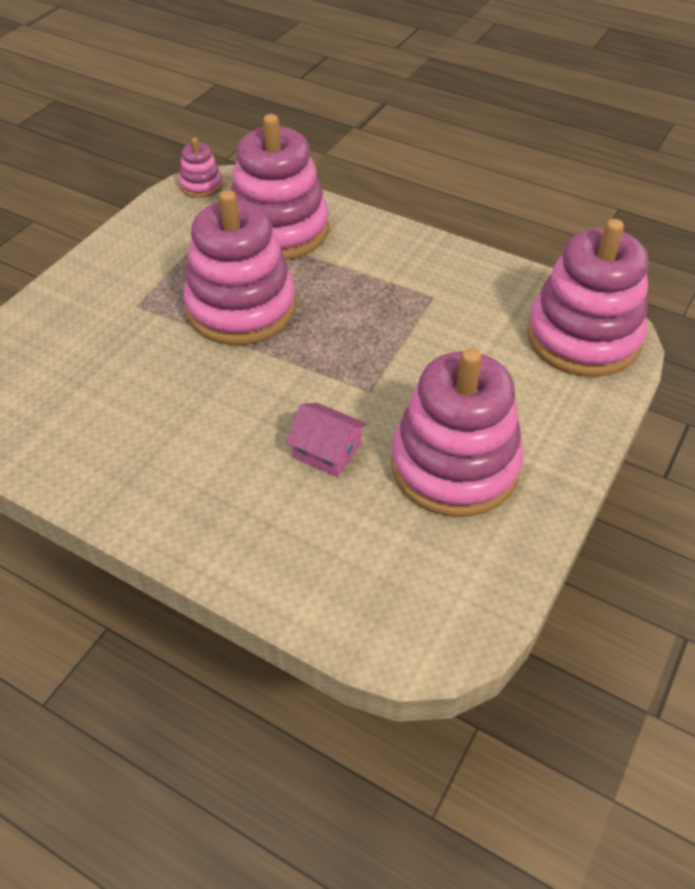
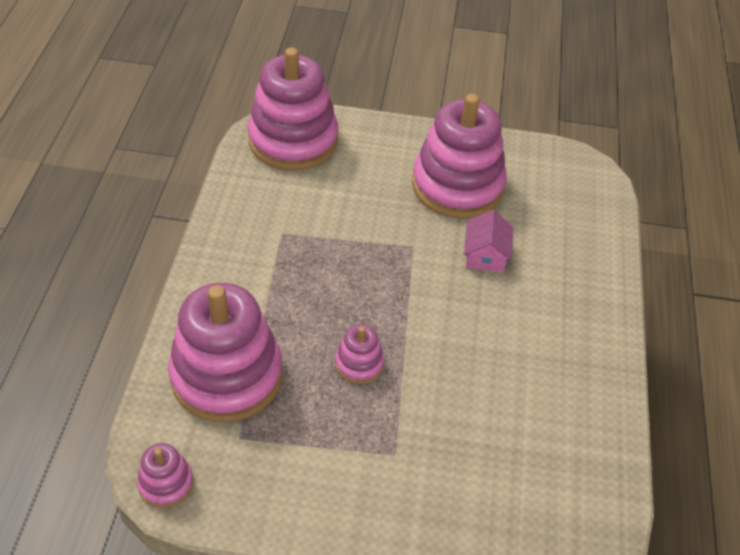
camera: 115 degrees left, 0 degrees up
pink stacking toy [183,190,296,345] -> pink stacking toy [335,324,384,384], size x0.45

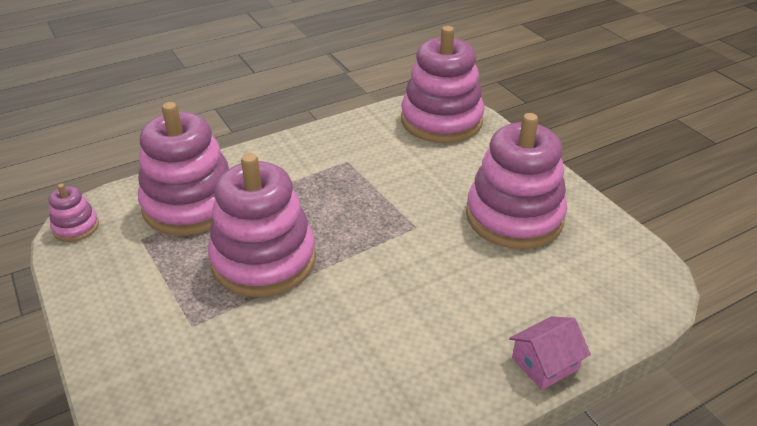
camera: 55 degrees right, 10 degrees down
pink stacking toy [335,324,384,384] -> pink stacking toy [208,153,316,297], size x2.23
pink house [464,210,513,272] -> pink house moved to [509,316,591,390]

